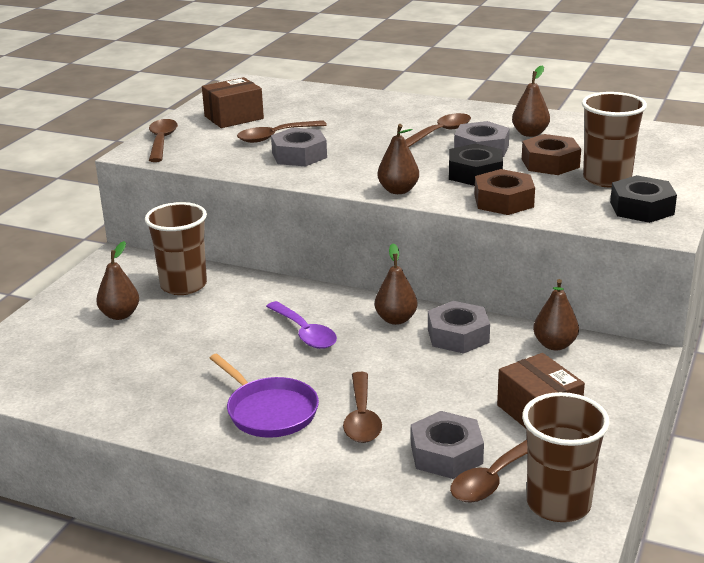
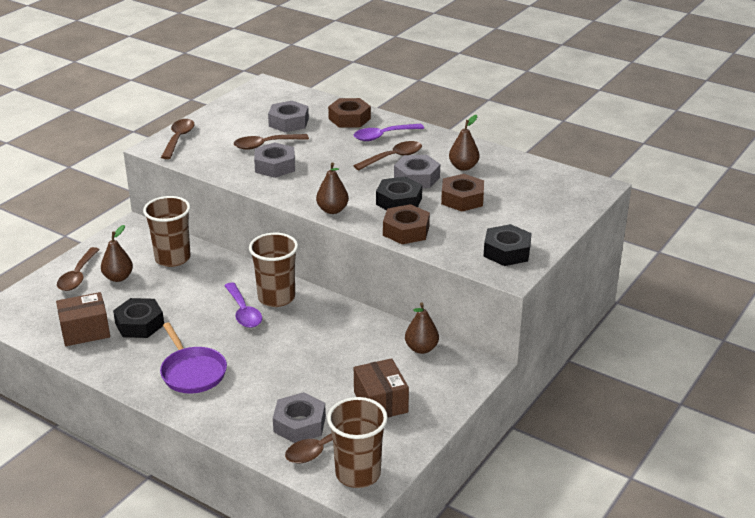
camera: 10 degrees right, 5 degrees up
brown box [202,77,264,128] -> brown box moved to [56,292,110,346]
brown spoon [343,372,382,443] -> brown spoon moved to [57,247,100,291]
brown pear [375,244,417,325] -> none
grey nut [428,301,490,354] -> grey nut moved to [268,101,309,132]
brown cup [582,92,647,187] -> brown cup moved to [249,233,298,307]
none -> black nut [113,298,164,338]
none -> brown nut [328,98,371,128]
none -> purple spoon [354,124,424,141]

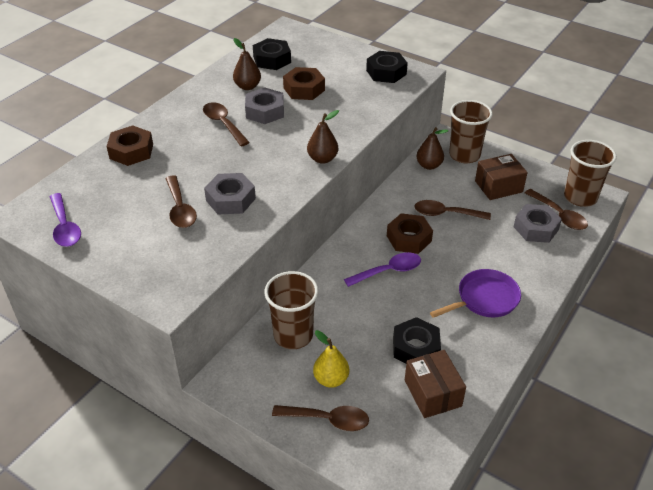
camera: 90 degrees left, 10 degrees up
brown pear [101,225,133,282] -> yellow pear [313,330,349,388]
brown spoon [161,119,195,159] -> brown spoon moved to [415,200,491,220]
brown cup [249,233,298,307] -> brown cup moved to [449,100,493,163]
grey nut [268,101,309,132] -> none
purple spoon [354,124,424,141] -> purple spoon moved to [50,193,81,247]
black nut [376,176,422,210] -> black nut moved to [253,38,291,70]
brown nut [383,204,430,244] -> brown nut moved to [387,213,433,254]

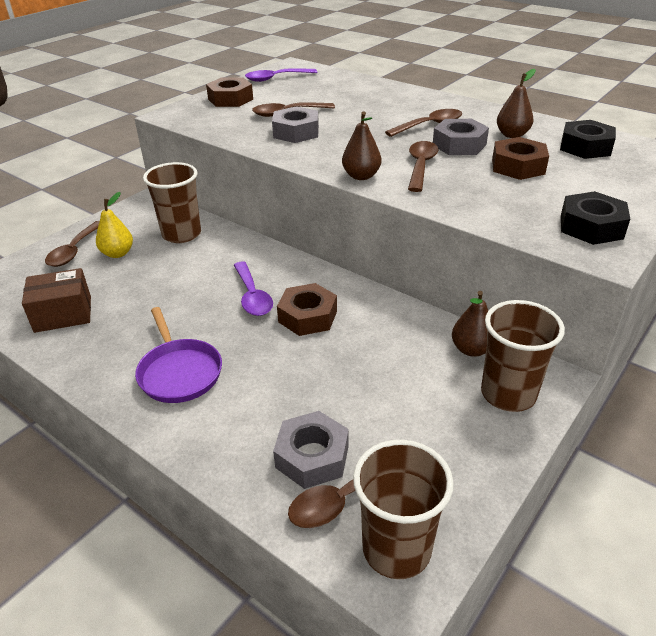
camera: 95 degrees right, 5 degrees down
brown nut [106,125,153,166] -> brown nut moved to [206,78,253,107]
black nut [393,317,441,364] -> none
brown spoon [415,200,491,220] -> brown spoon moved to [408,141,439,192]
brown box [475,154,528,200] -> none

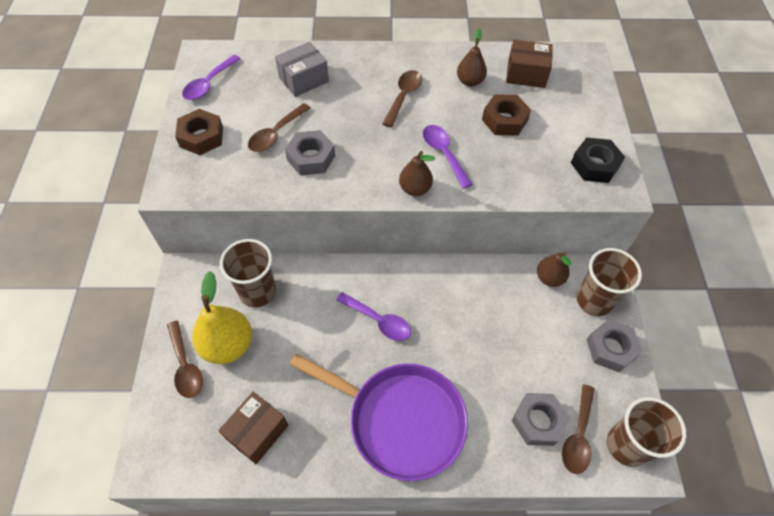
camera: 40 degrees left, 20 degrees up
yellow pear [96,192,133,258] -> yellow pear [192,271,252,364], size x1.67
purple pan [135,307,222,403] -> purple pan [289,354,468,481], size x1.70
brown nut [277,283,337,336] -> none
brown spoon [408,141,439,192] -> purple spoon [423,125,473,189]
grey nut [433,119,489,155] -> grey nut moved to [586,319,642,372]
black nut [560,120,616,159] -> brown box [506,40,553,88]
none -> grey box [275,42,329,97]

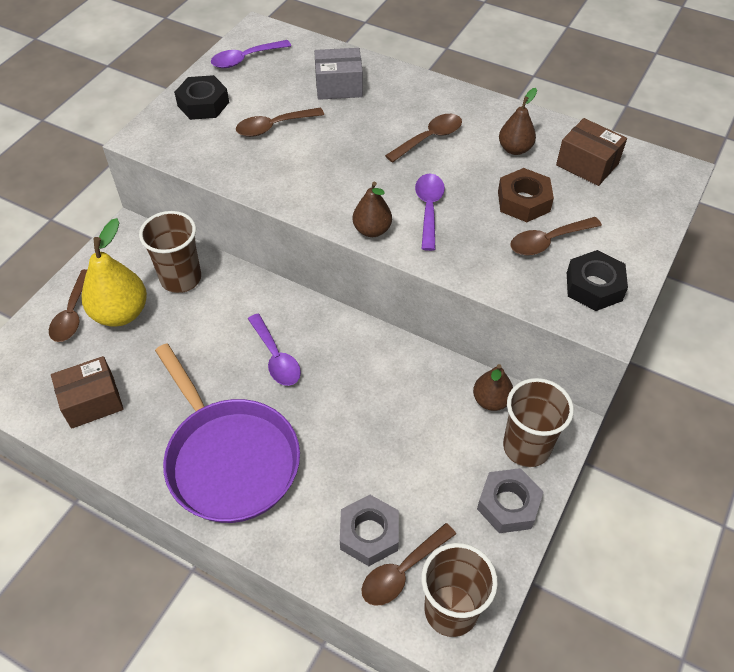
camera: 30 degrees right, 5 degrees down
brown nut [175,109,223,155] -> black nut [174,75,229,120]
grey nut [285,130,335,176] -> none
none -> brown spoon [510,217,602,256]

